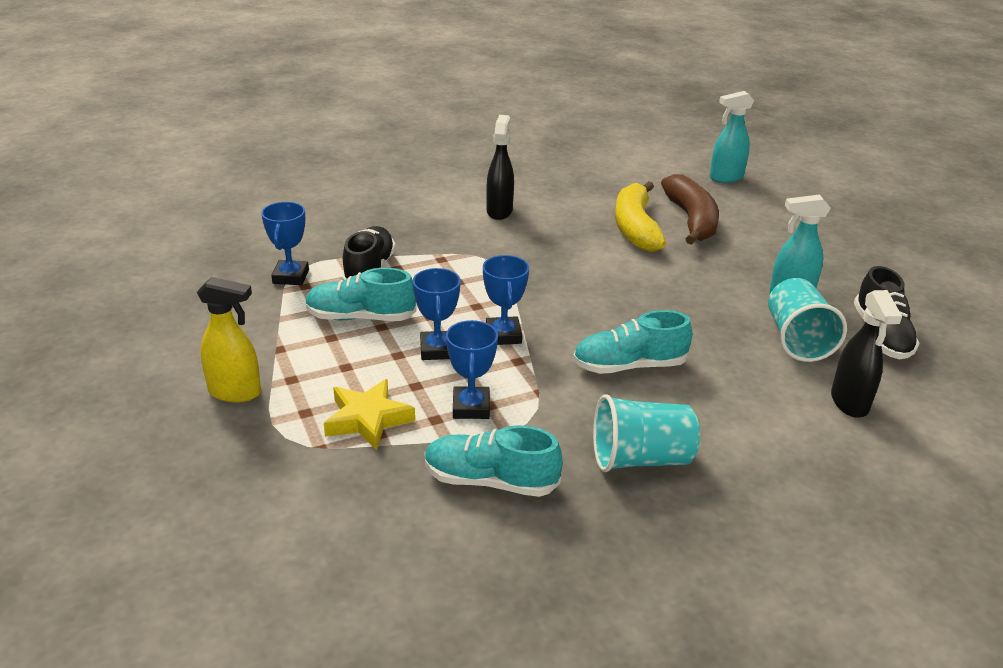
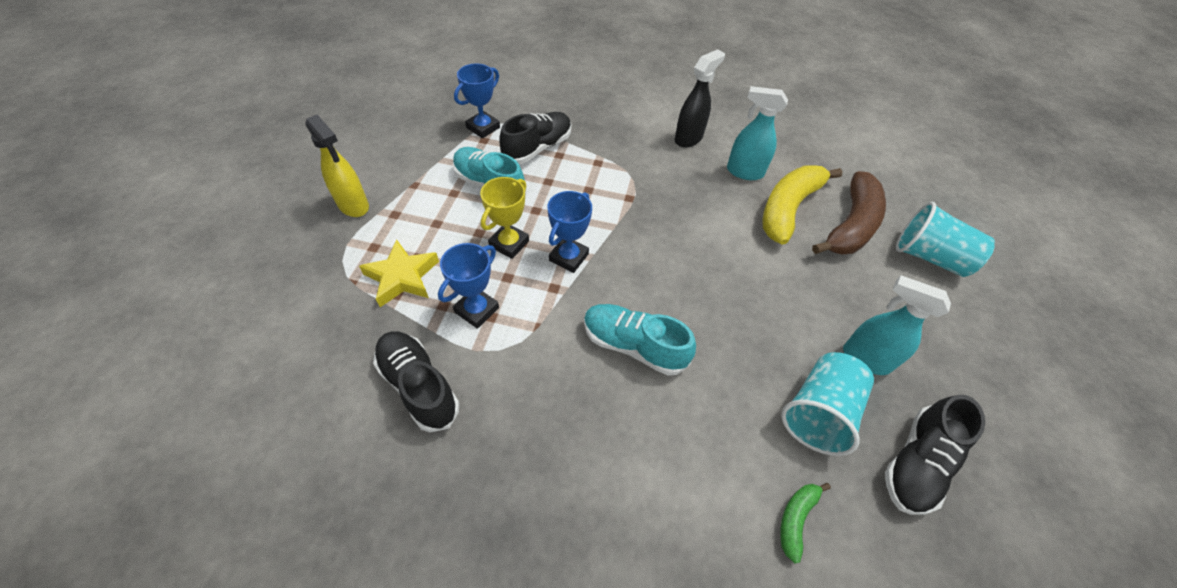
camera: 35 degrees right, 20 degrees up
blue trophy [413,268,461,360] -> yellow trophy [480,177,529,259]
turquoise shoe [425,425,563,497] -> black shoe [373,331,459,432]
turquoise cup [593,394,700,472] -> turquoise cup moved to [896,202,995,277]
turquoise spray bottle [710,91,754,183] -> turquoise spray bottle moved to [727,86,788,180]
black spray bottle [831,290,902,418] -> green banana [780,483,831,563]

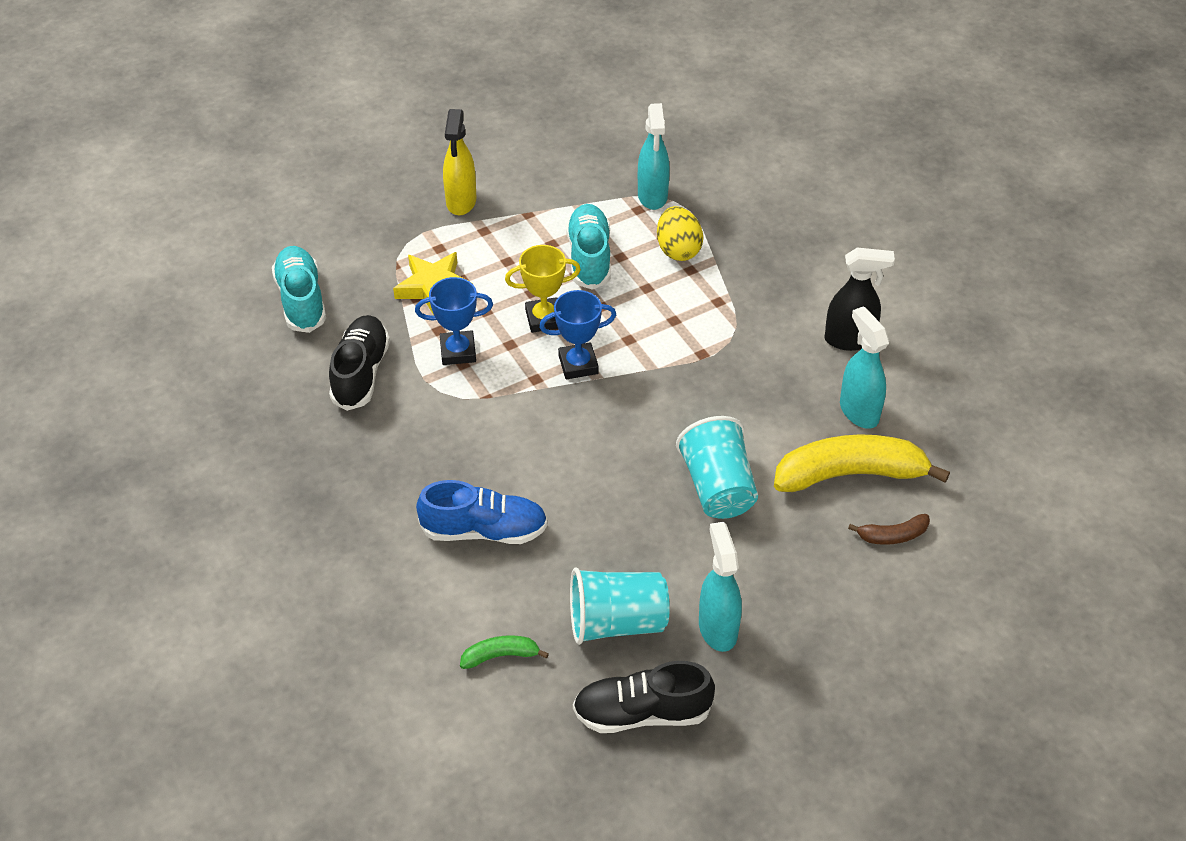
camera: 50 degrees right, 5 degrees down
blue trophy [454,64,500,138] -> turquoise spray bottle [638,103,670,210]
black shoe [499,112,571,164] -> yellow egg [657,206,703,261]
turquoise shoe [584,304,696,376] -> turquoise shoe moved to [272,246,326,333]
brown banana [812,171,886,254] -> brown banana [848,514,930,545], size x0.46
turquoise cup [896,202,995,277] -> turquoise cup moved to [676,416,758,519]
none -> blue shoe [416,480,548,544]

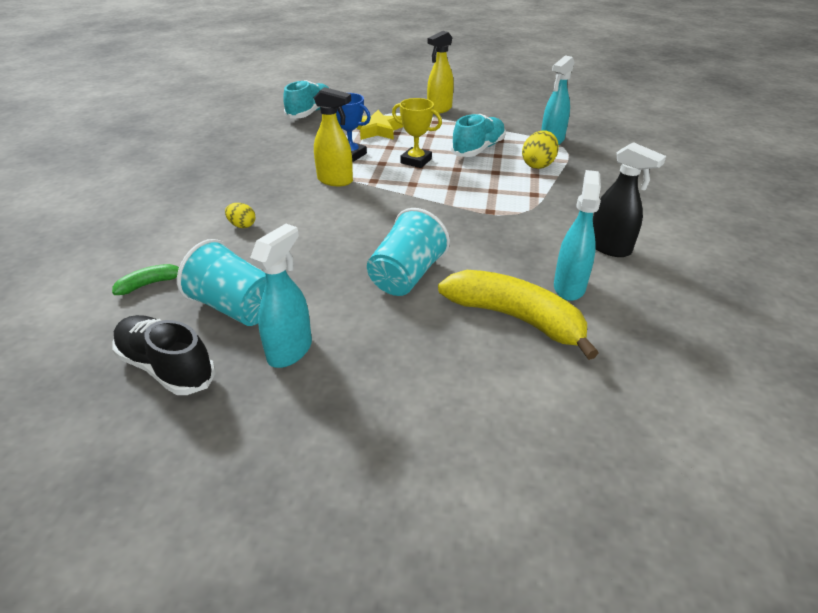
camera: 40 degrees right, 10 degrees down
black shoe [329,315,390,411] -> none
blue shoe [416,480,548,544] -> yellow egg [225,203,256,228]
green banana [460,635,549,669] -> green banana turned 60 degrees counterclockwise [112,264,179,295]
blue trophy [539,290,616,379] -> none
brown banana [848,514,930,545] -> none
none -> yellow spray bottle [314,87,353,186]

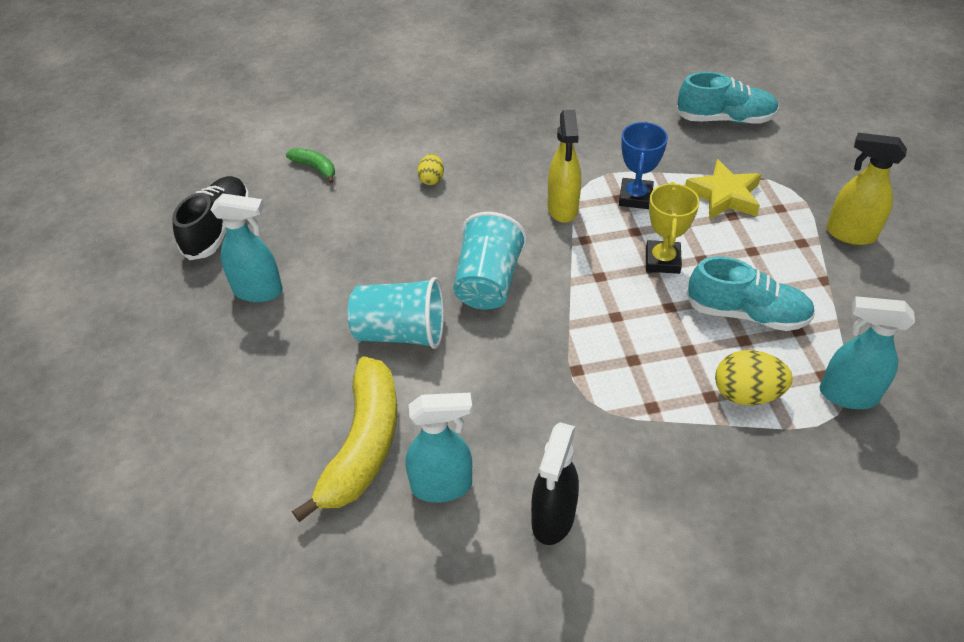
camera: 70 degrees right, 10 degrees up
turquoise cup [177,239,266,326] -> turquoise cup moved to [453,212,527,310]

